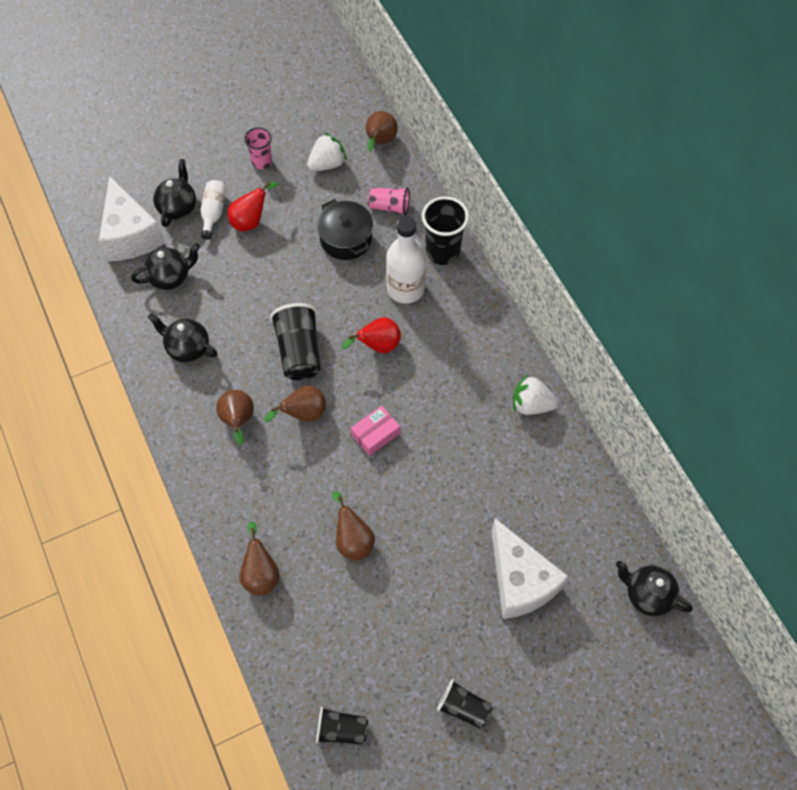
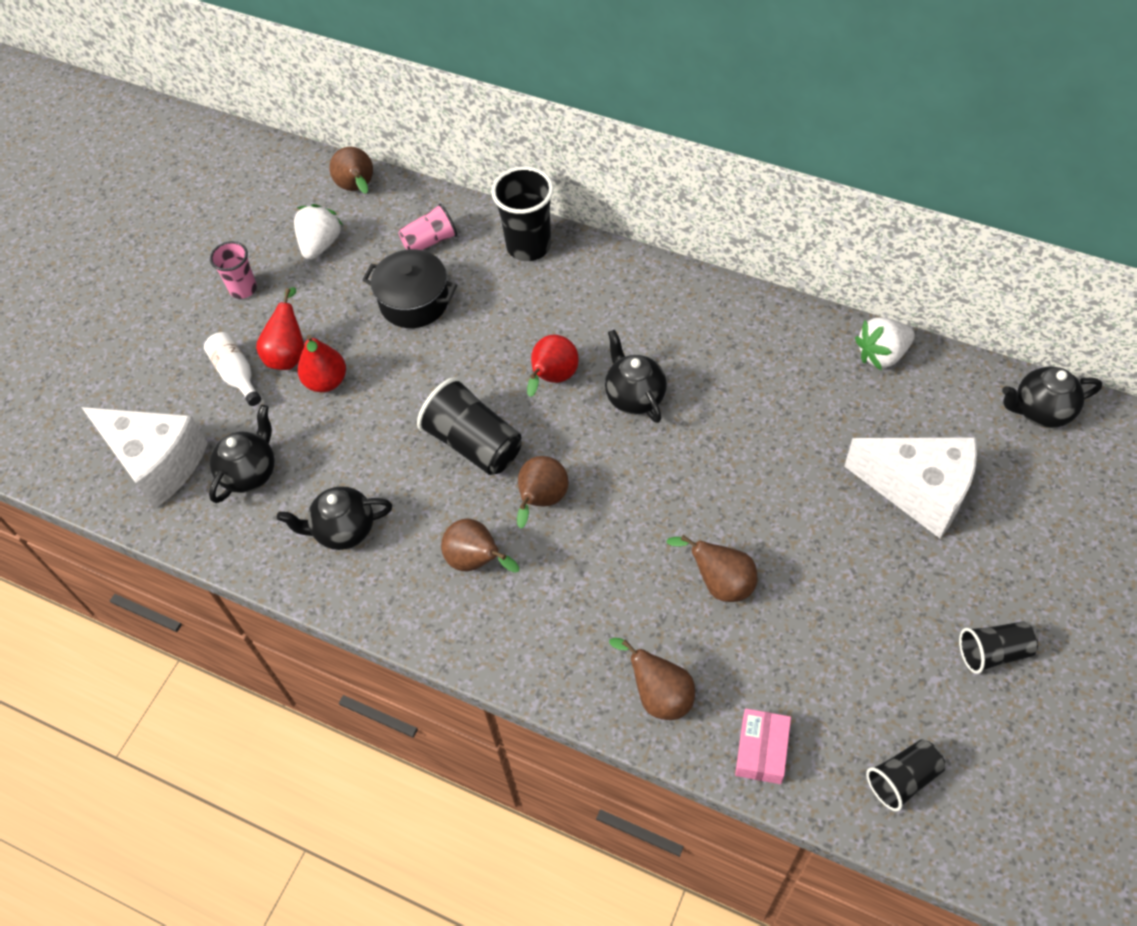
camera: 35 degrees left, 5 degrees down
black teapot [153,159,196,227] -> black teapot moved to [605,330,667,423]
pink box [351,406,400,456] -> pink box moved to [735,709,791,784]
white bottle [386,216,426,304] -> none
white strawberry [513,375,558,415] -> white strawberry moved to [855,318,915,370]
none -> red pear [298,335,346,392]

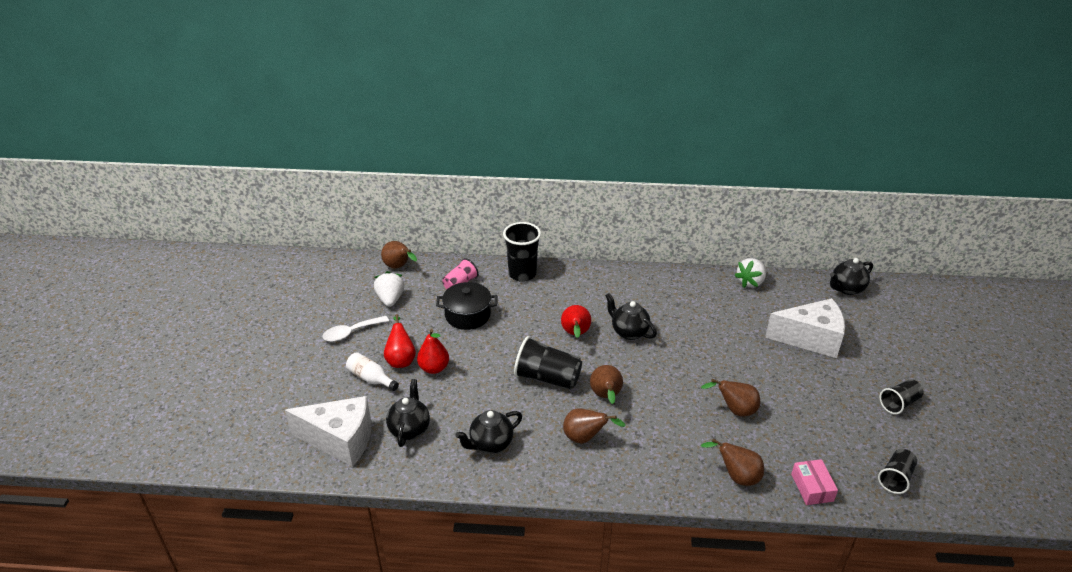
camera: 25 degrees left, 20 degrees down
pink cup [210,241,257,299] -> white spoon [323,316,389,342]

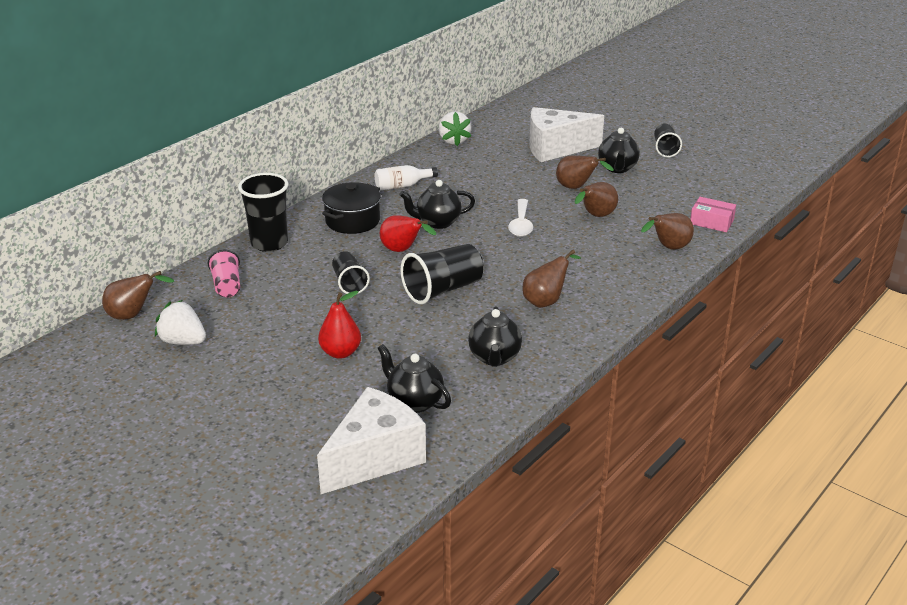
camera: 55 degrees left, 5 degrees down
white spoon [323,316,389,342] -> white spoon moved to [508,199,533,237]
white bottle [346,352,399,391] -> white bottle moved to [375,165,438,190]
red pear [384,314,416,368] -> none
black pot [436,282,498,330] -> black pot moved to [322,182,381,234]
brown pear [590,365,623,404] -> brown pear moved to [556,156,614,189]
white cheese [765,298,845,358] -> white cheese turned 135 degrees counterclockwise [529,107,604,162]
black teapot [830,258,873,295] -> black teapot moved to [598,128,640,173]
black cup [878,449,917,494] -> black cup moved to [332,251,370,294]

